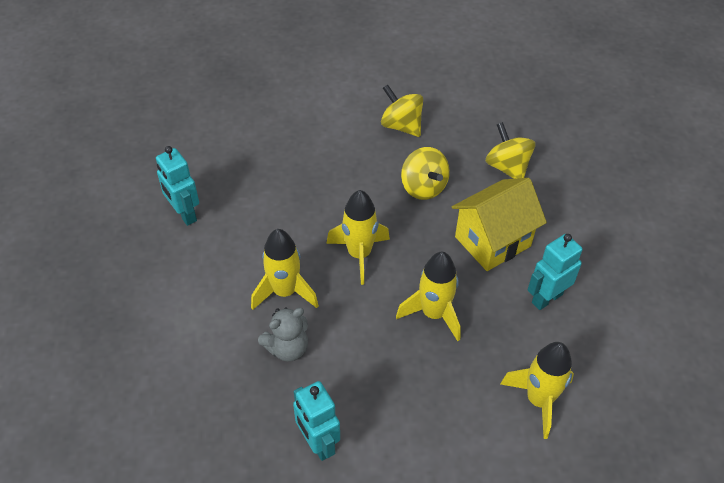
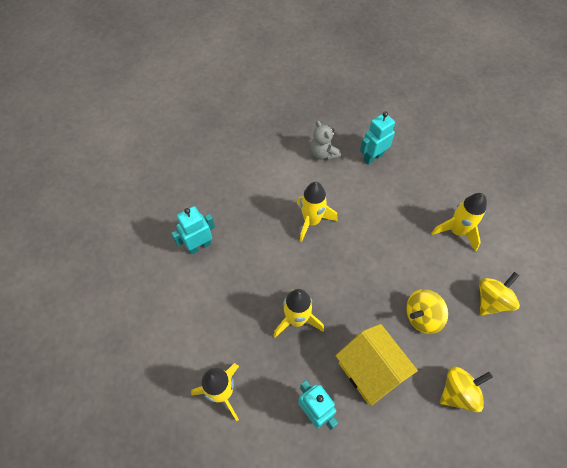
camera: 90 degrees right, 10 degrees up
grey teddy bear [258,307,308,362] -> grey teddy bear moved to [310,120,341,160]
yellow rocket [326,190,390,285] -> yellow rocket moved to [431,193,487,251]

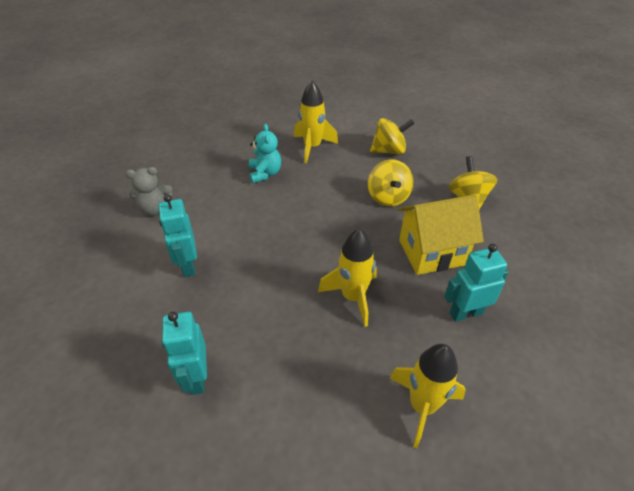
camera: 70 degrees left, 15 degrees down
yellow rocket [297,182,338,243] -> none
turquoise robot [360,112,395,165] -> turquoise robot moved to [158,194,197,277]
yellow spinning top [479,272,520,315] -> yellow spinning top turned 105 degrees clockwise [370,118,415,154]
none -> turquoise teddy bear [249,124,281,183]

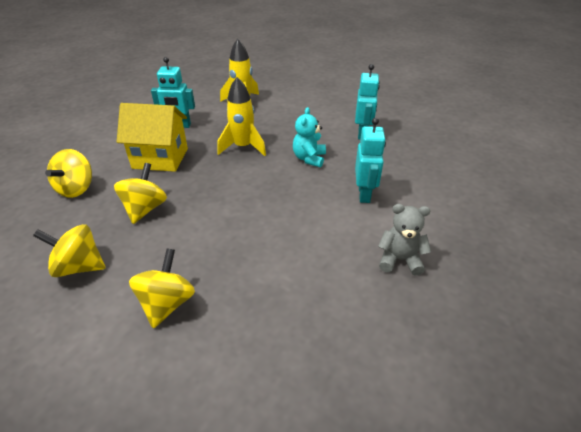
camera: 160 degrees left, 5 degrees down
turquoise teddy bear [249,124,281,183] -> turquoise teddy bear moved to [293,107,326,167]
yellow rocket [294,81,338,163] -> yellow spinning top [129,248,195,328]

